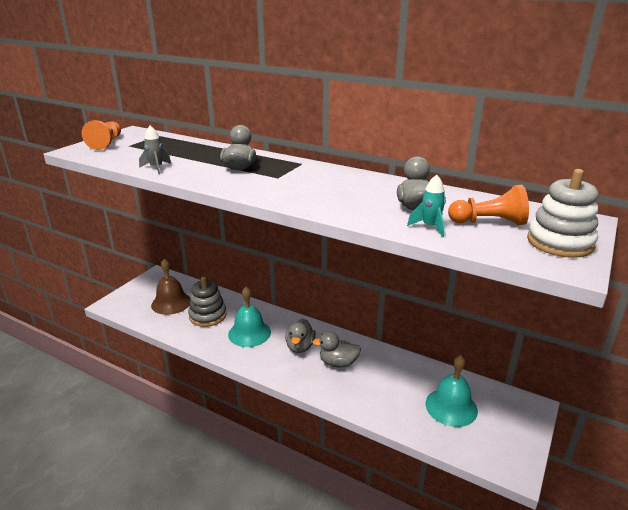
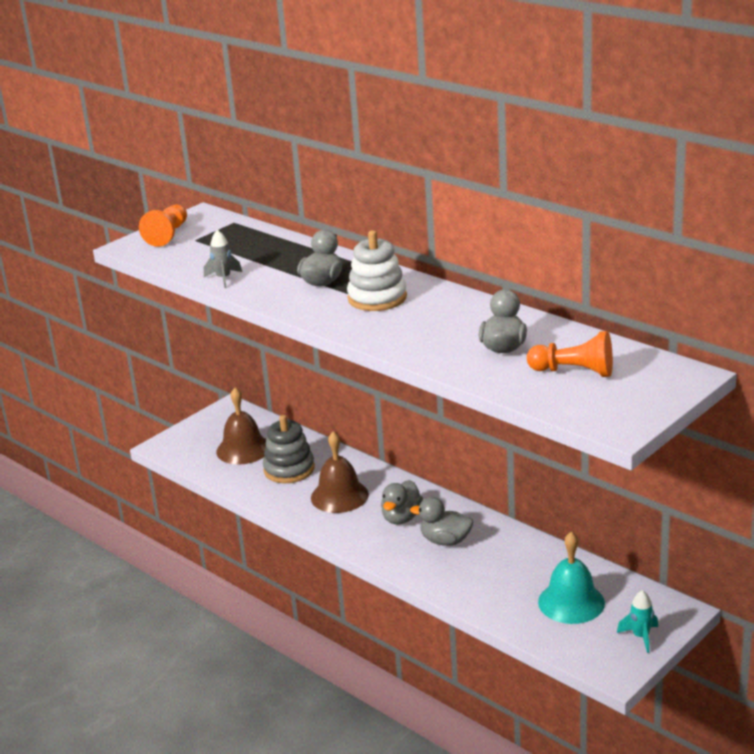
camera: 15 degrees right, 0 degrees up
turquoise bell [228,287,271,347] -> brown bell [311,431,369,513]
turquoise rocket [407,175,446,237] -> turquoise rocket moved to [617,590,658,653]
white stacking toy [527,169,598,258] -> white stacking toy moved to [347,230,407,311]

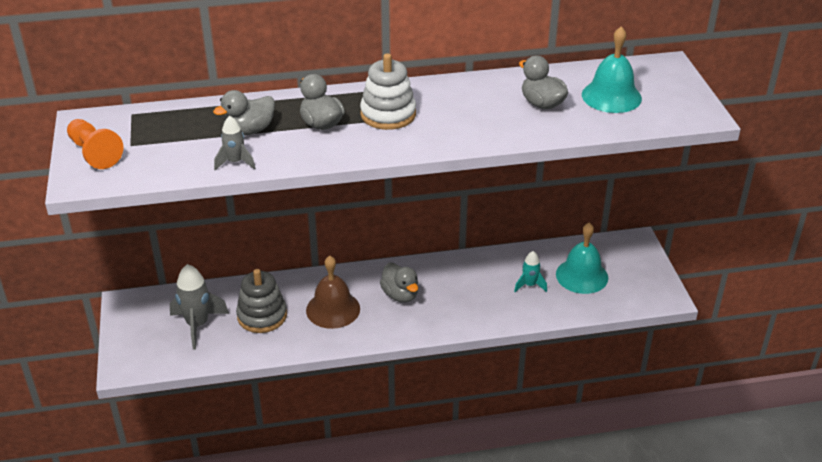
camera: 55 degrees left, 10 degrees up
brown bell [216,387,266,465] -> grey rocket [170,264,229,350]
grey duck [410,497,473,546] -> grey duck moved to [213,90,275,135]
orange pawn [527,331,613,377] -> turquoise bell [582,26,642,113]
turquoise rocket [617,590,658,653] -> turquoise rocket moved to [514,251,547,292]

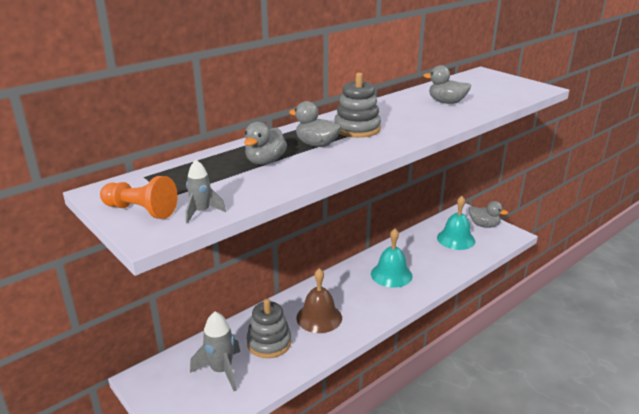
camera: 30 degrees left, 10 degrees down
grey rocket [214,116,255,170] -> grey rocket moved to [186,160,226,224]
white stacking toy [360,53,416,130] -> grey stacking toy [334,73,381,138]
grey duck [380,263,418,303] -> grey duck moved to [469,201,508,228]
turquoise rocket [514,251,547,292] -> none
turquoise bell [582,26,642,113] -> turquoise bell moved to [371,229,412,288]

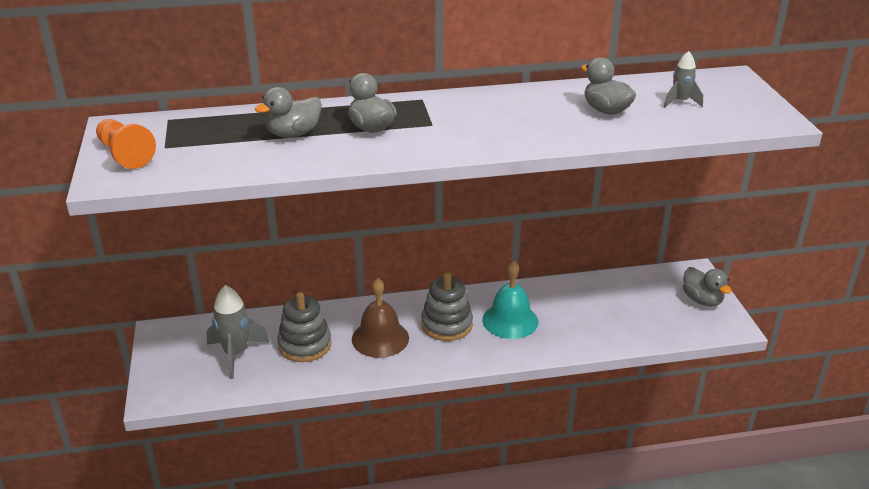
camera: 30 degrees right, 5 degrees up
grey rocket [186,160,226,224] -> grey rocket moved to [664,51,703,108]
grey stacking toy [334,73,381,138] -> grey stacking toy moved to [421,273,473,341]
turquoise bell [437,196,475,250] -> none

